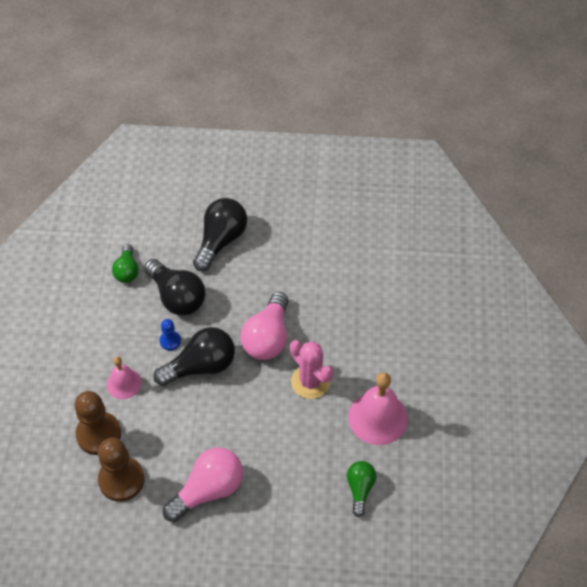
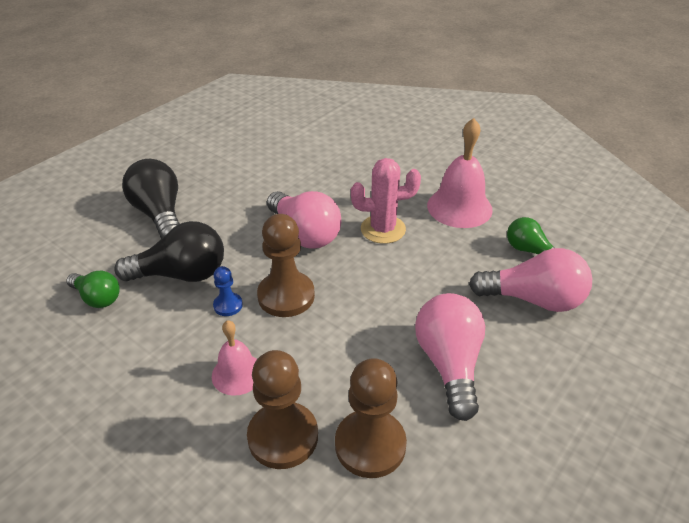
camera: 55 degrees left, 15 degrees down
black light bulb [153,327,235,386] -> brown pawn [257,214,315,317]
none -> pink light bulb [469,248,592,312]

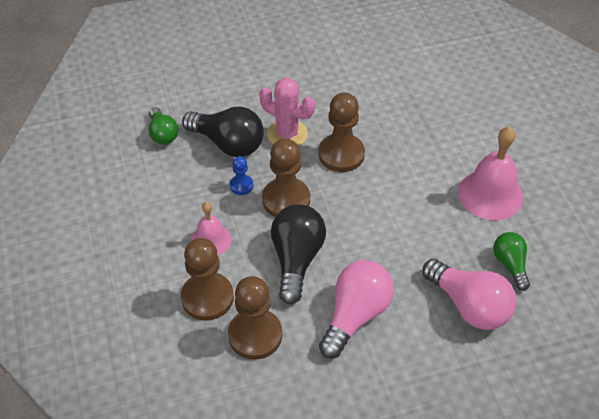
camera: 35 degrees right, 10 degrees up
black light bulb [122,159,180,239] -> black light bulb moved to [271,204,326,305]
pink light bulb [267,191,341,248] -> brown pawn [318,92,365,172]
pink cactus [351,158,421,244] -> pink cactus moved to [259,77,315,146]

